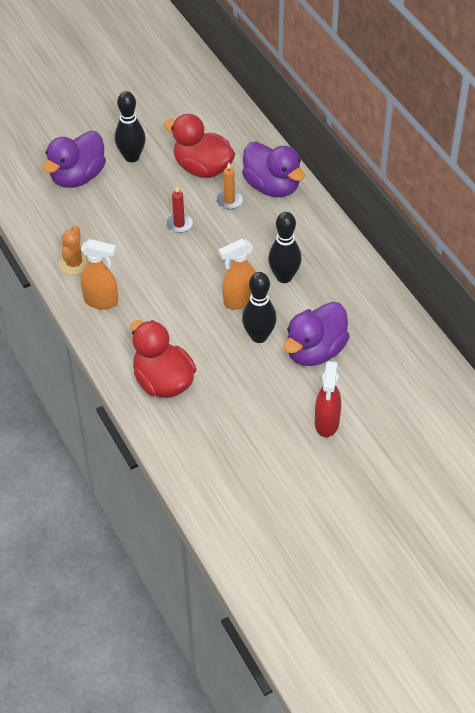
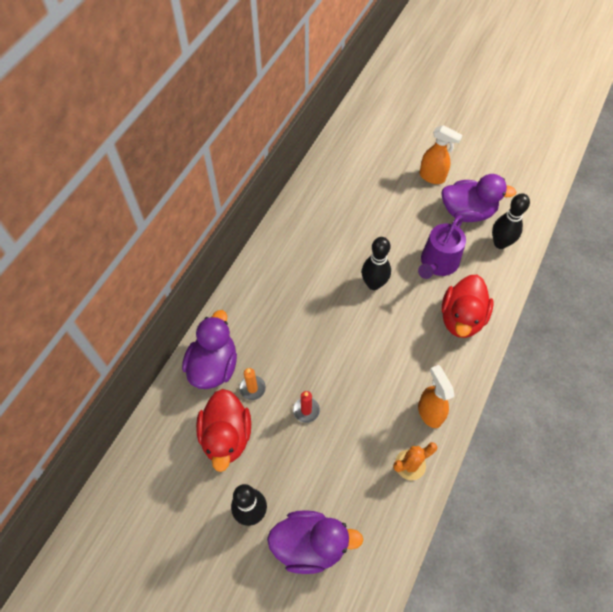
camera: 125 degrees left, 10 degrees up
orange spray bottle [219,239,256,309] -> orange spray bottle moved to [419,125,463,184]
black bowling pin [268,212,302,283] -> black bowling pin moved to [492,193,530,249]
purple duck [284,302,350,366] -> purple duck moved to [441,174,516,222]
red spray bottle [315,361,341,437] -> none
none -> purple watering can [418,215,466,279]

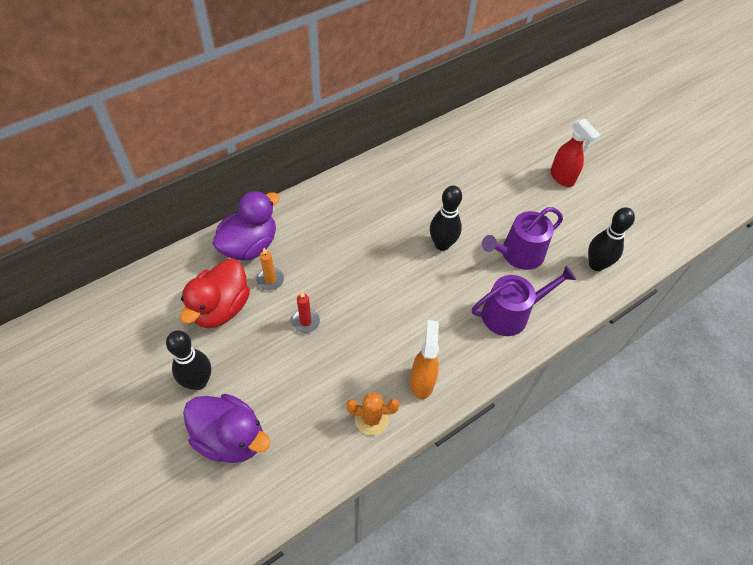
camera: 25 degrees right, 5 degrees down
orange spray bottle [419,125,463,184] -> red spray bottle [550,119,601,187]
purple duck [441,174,516,222] -> none
red duck [441,275,494,338] -> purple watering can [472,266,576,336]

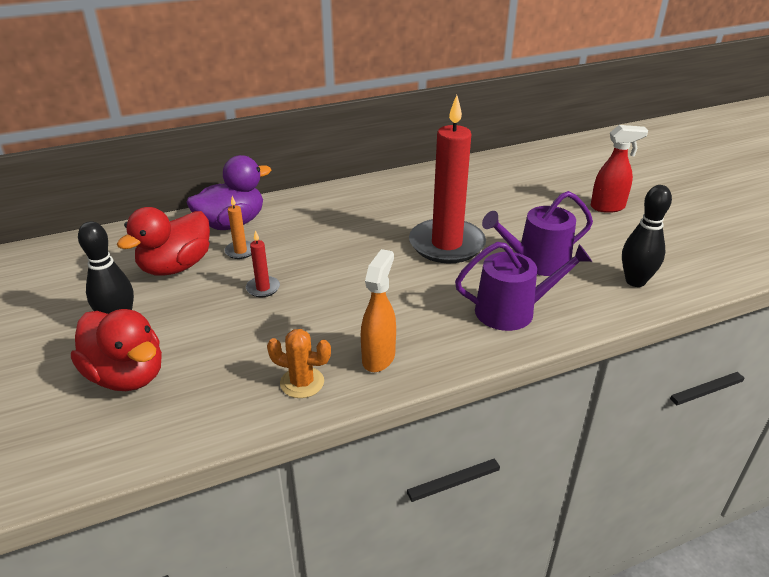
camera: 15 degrees right, 20 degrees down
purple duck [183,394,271,463] -> red duck [71,309,162,391]
black bowling pin [430,185,462,251] -> red candle [409,95,486,263]
red spray bottle [550,119,601,187] -> red spray bottle turned 75 degrees counterclockwise [591,125,648,213]

